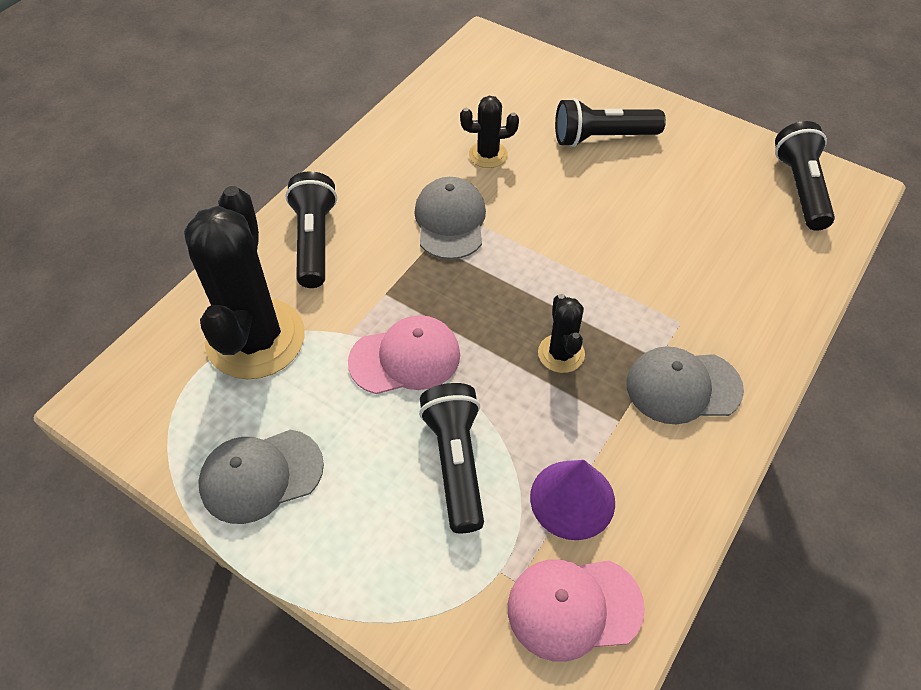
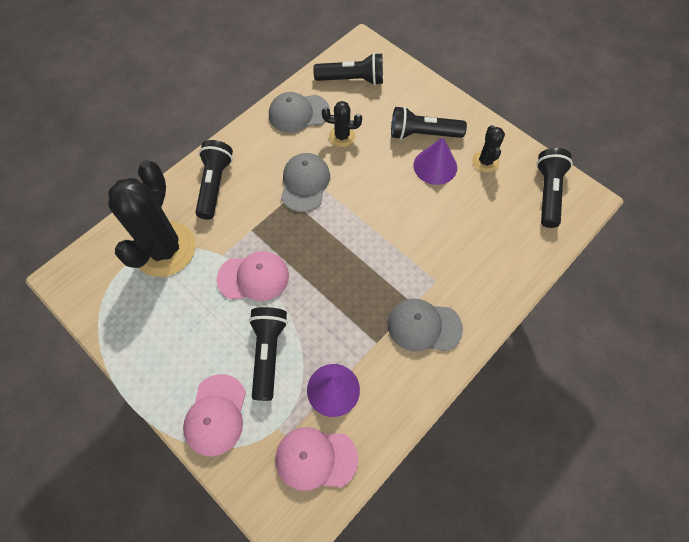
camera: 10 degrees right, 10 degrees up
grey cap [198,429,324,524] -> grey cap moved to [269,92,330,133]
black cactus [538,294,585,373] -> black cactus moved to [472,125,505,172]
none -> pink cap [183,374,246,456]
none -> black flashlight [313,53,383,85]
none -> purple cone [413,137,457,185]

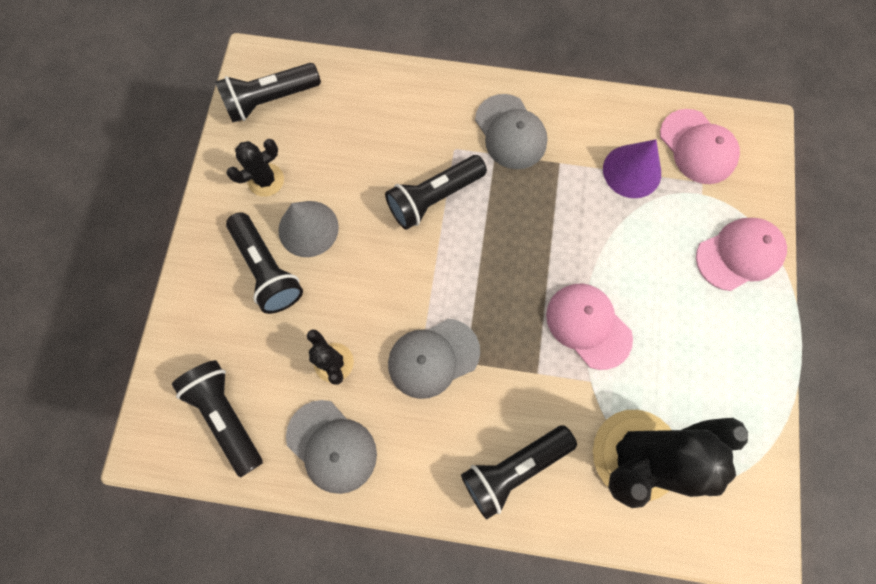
camera: 125 degrees left, 10 degrees up
black flashlight [249,307,288,401] -> black flashlight moved to [385,155,487,230]
purple cone [413,137,457,185] -> grey cone [278,201,339,257]

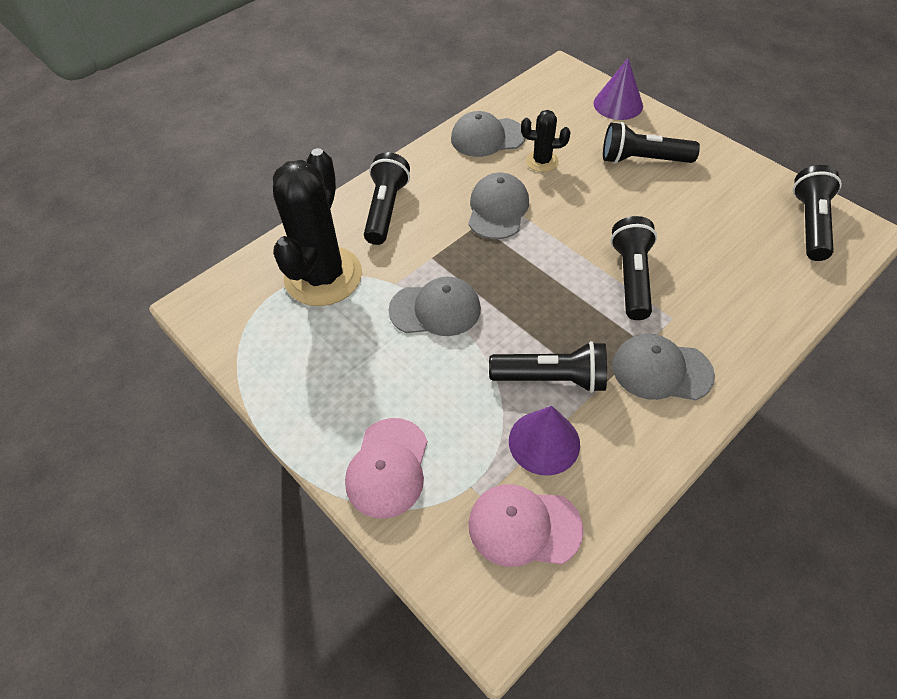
camera: 130 degrees right, 20 degrees down
black flashlight [172,360,263,477] -> black flashlight moved to [489,341,607,393]
black cactus [226,139,284,197] -> none
grey cone [278,201,339,257] -> none
pink cap [546,283,633,370] -> grey cap [389,277,481,336]
none -> purple cone [593,58,643,120]

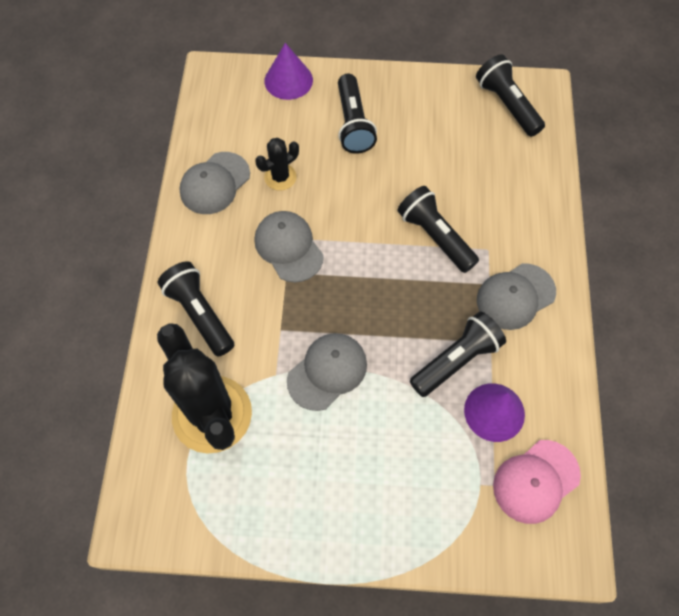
camera: 45 degrees left, 10 degrees up
pink cap [345,418,428,519] -> none
black flashlight [603,122,700,164] -> black flashlight turned 60 degrees counterclockwise [338,74,377,154]

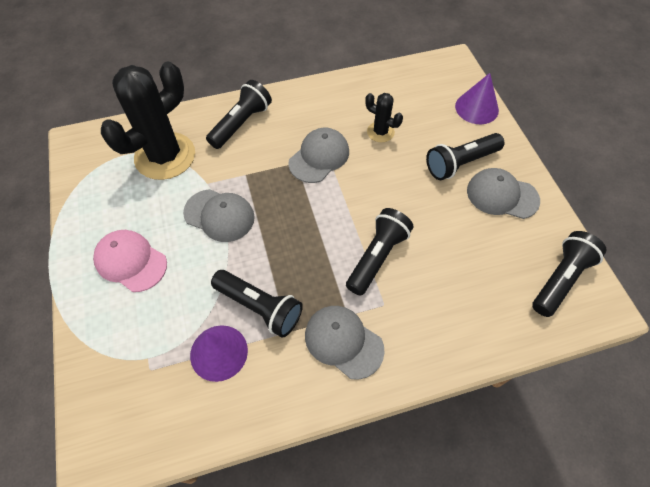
camera: 70 degrees right, 5 degrees down
grey cap [180,152,250,214] -> grey cap moved to [467,168,540,219]
pink cap [493,440,581,524] -> pink cap moved to [93,230,167,292]

